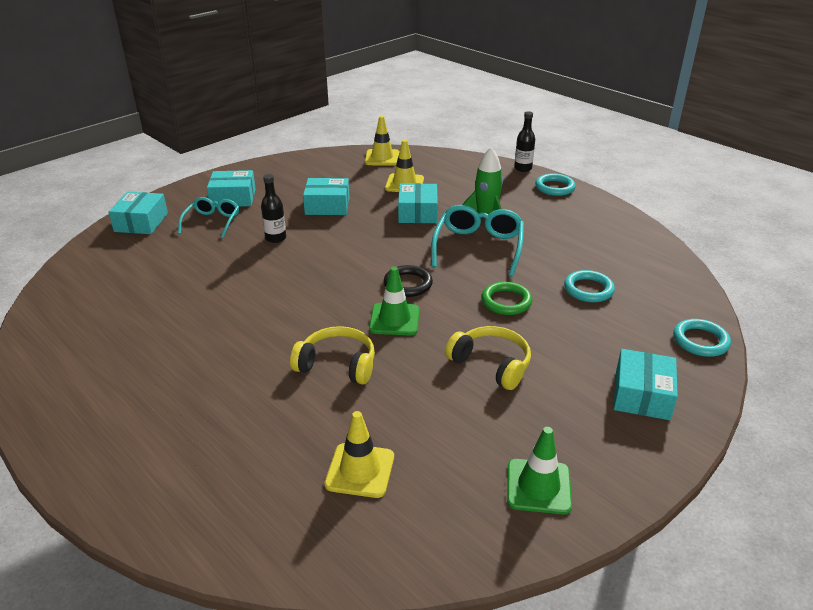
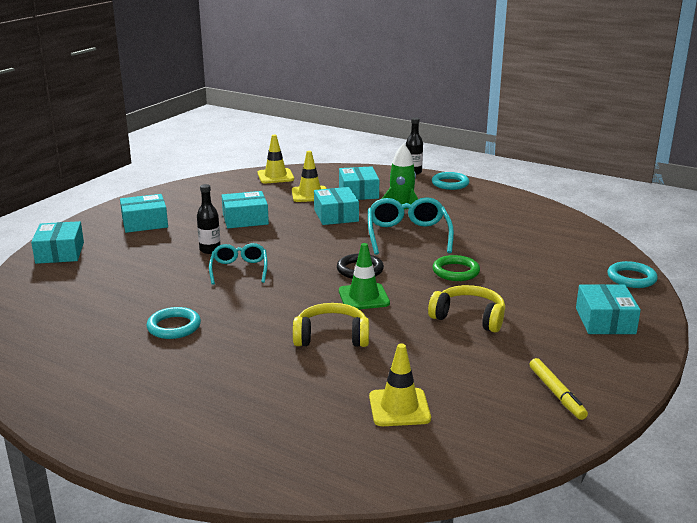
camera: 15 degrees left, 10 degrees down
turquoise glasses [178,197,239,238] -> turquoise glasses moved to [209,243,268,285]
green traffic cone [507,427,572,514] -> yellow marker [530,358,588,420]
turquoise ring [564,270,615,302] -> turquoise ring moved to [146,307,201,339]
none -> turquoise box [339,166,379,200]

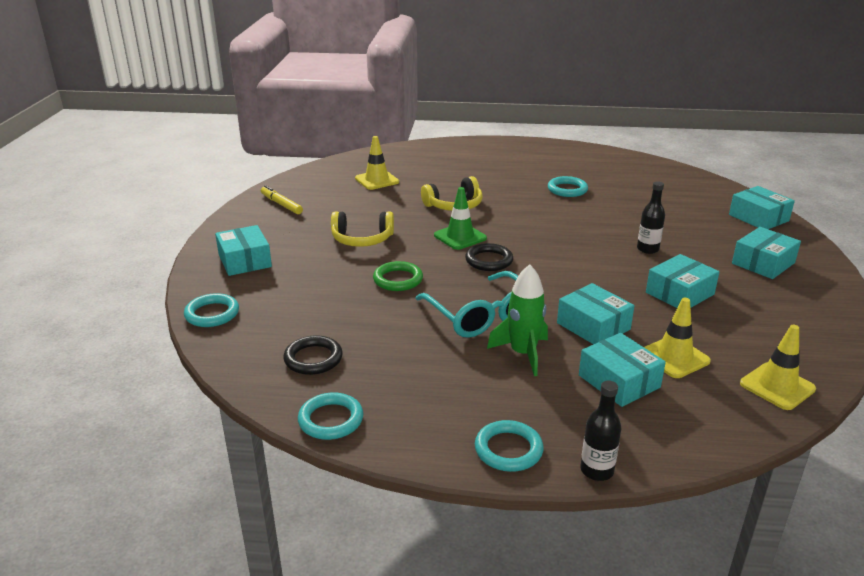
camera: 155 degrees right, 5 degrees up
turquoise glasses [209,243,268,285] -> none
none -> black ring [283,335,343,375]
none -> turquoise ring [298,392,363,440]

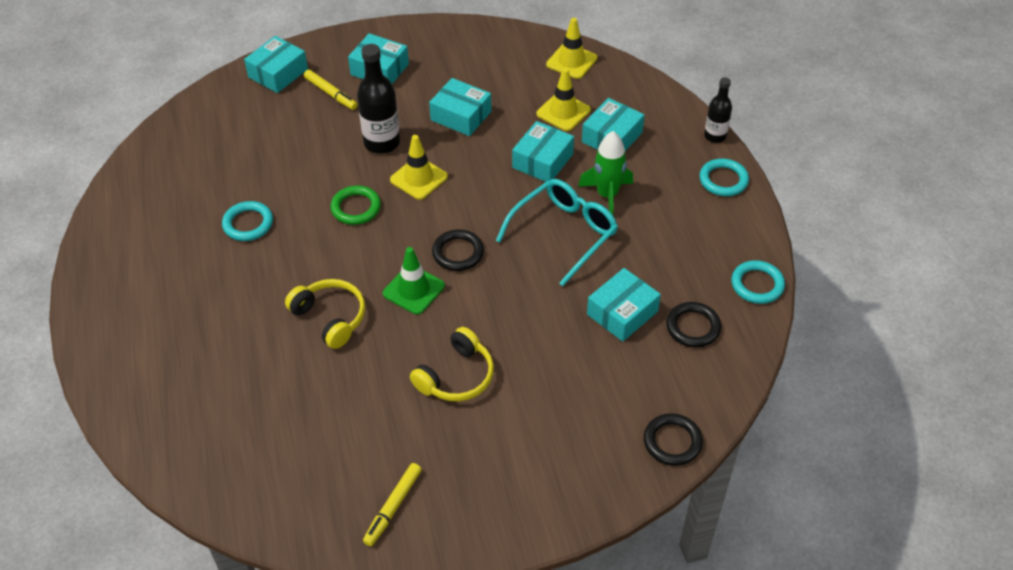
camera: 110 degrees left, 20 degrees up
turquoise ring [184,293,239,327] -> black ring [644,413,703,466]
turquoise box [215,225,272,276] -> turquoise box moved to [587,268,661,341]
yellow headphones [331,211,394,247] -> yellow headphones turned 60 degrees clockwise [410,327,494,401]
yellow traffic cone [355,136,399,190] -> yellow traffic cone moved to [390,135,448,200]
green ring [373,261,423,291] -> green ring moved to [330,186,381,225]
black bottle [637,181,665,254] -> black bottle [357,44,400,154], size x1.63
none -> yellow marker [304,70,358,110]

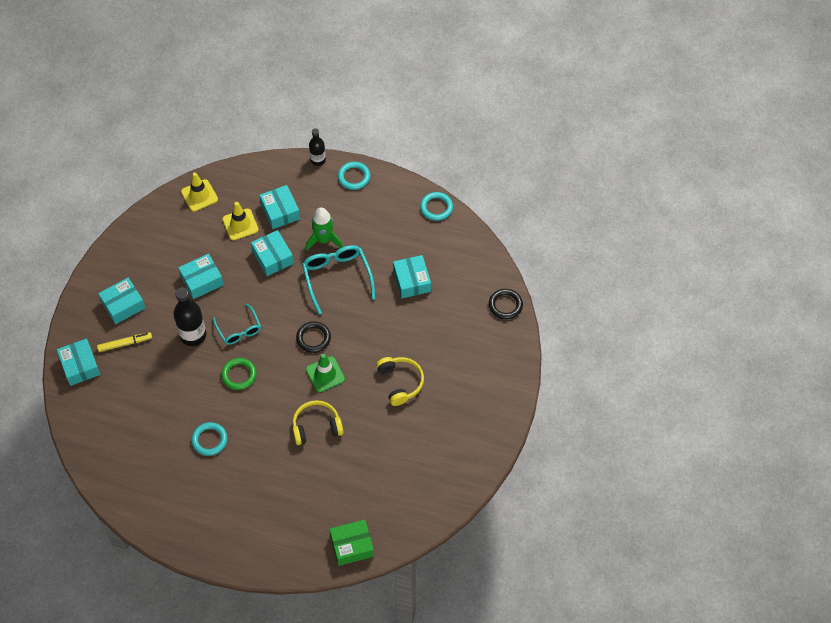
camera: 60 degrees left, 10 degrees up
yellow marker [363,463,422,546] -> none
yellow traffic cone [390,135,448,200] -> turquoise glasses [213,304,261,345]
black ring [666,302,721,348] -> none
none -> green box [329,519,374,566]

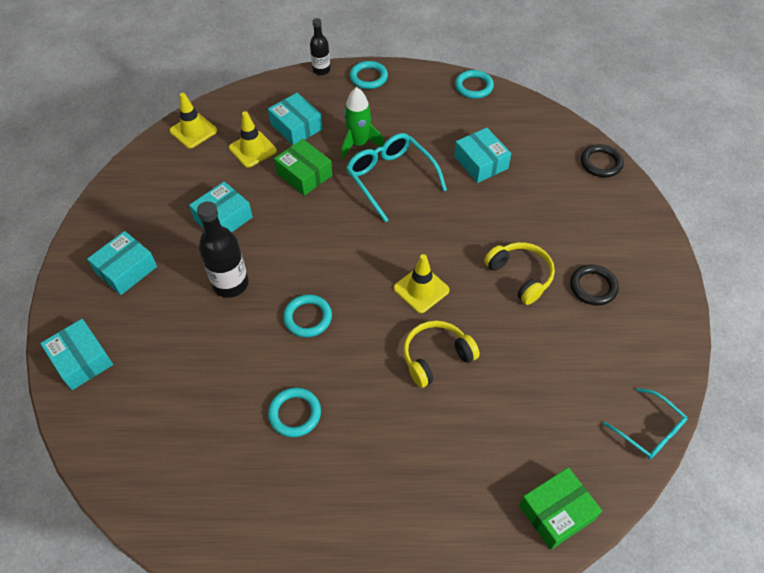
camera: 15 degrees left, 5 degrees down
yellow marker [97,332,152,352] -> none
turquoise glasses [213,304,261,345] -> turquoise glasses moved to [603,388,687,459]
green ring [221,358,257,390] -> turquoise ring [283,294,332,337]
turquoise box [251,230,294,276] -> green box [274,139,332,196]
black ring [296,321,331,353] -> black ring moved to [570,265,619,306]
green traffic cone [306,354,345,392] -> yellow traffic cone [394,254,450,313]

